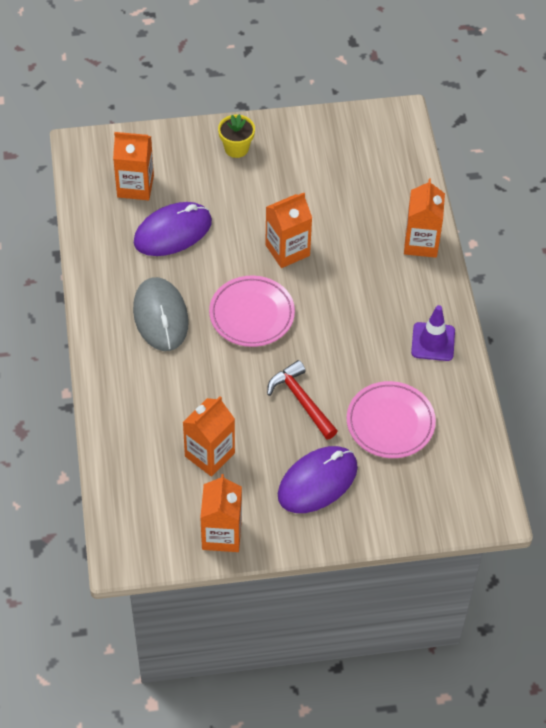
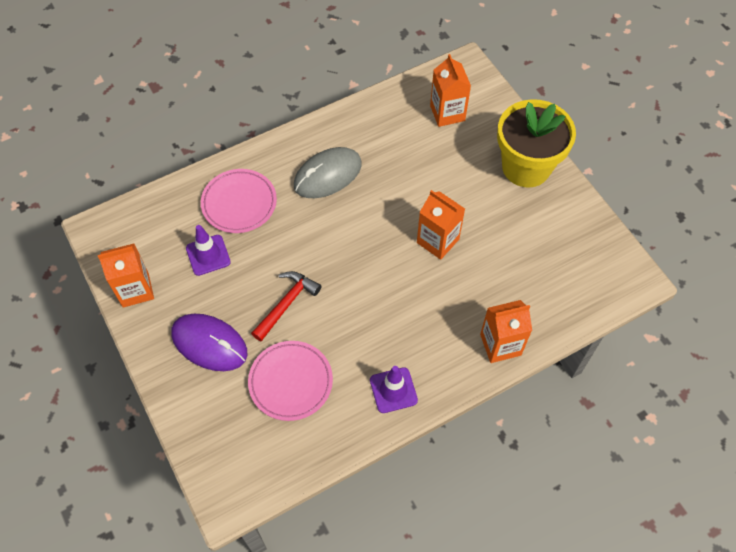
camera: 70 degrees right, 5 degrees up
purple mouse [134,202,212,256] -> none
orange carton [183,396,235,477] -> purple traffic cone [186,225,231,276]
pink plate [209,276,295,347] -> pink plate moved to [201,169,277,233]
yellow flower pot [218,114,255,158] -> yellow flower pot [497,99,576,187], size x2.17

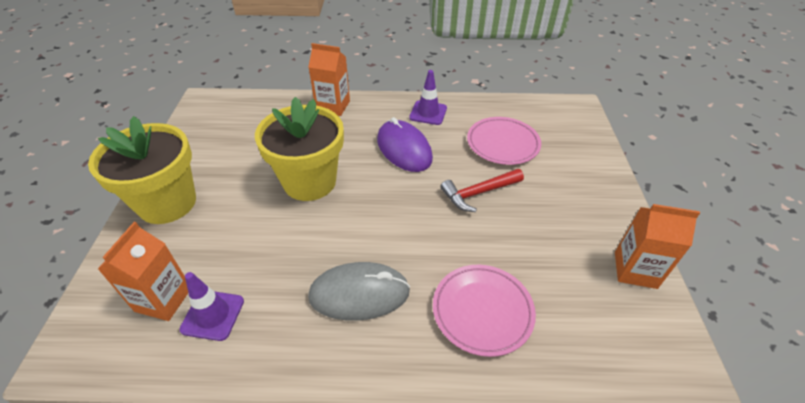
camera: 150 degrees left, 15 degrees down
purple mouse [172,314,247,371] -> purple mouse moved to [377,117,433,172]
purple traffic cone [186,225,231,276] -> purple traffic cone moved to [179,272,244,341]
orange carton [417,190,465,260] -> yellow flower pot [255,97,344,201]

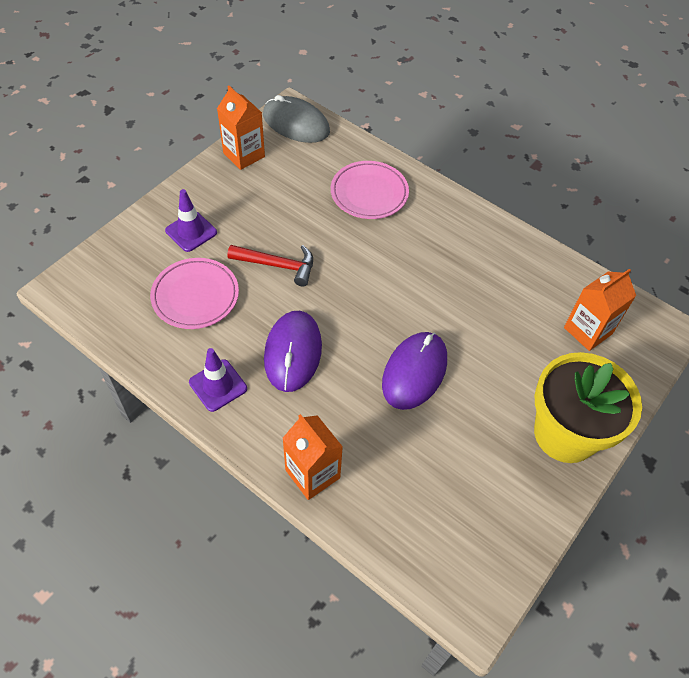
camera: 145 degrees left, 10 degrees up
purple traffic cone [179,272,244,341] -> purple traffic cone moved to [165,189,217,252]
yellow flower pot [255,97,344,201] -> purple mouse [382,332,447,410]
grey mouse [308,262,410,321] -> grey mouse moved to [263,95,330,143]

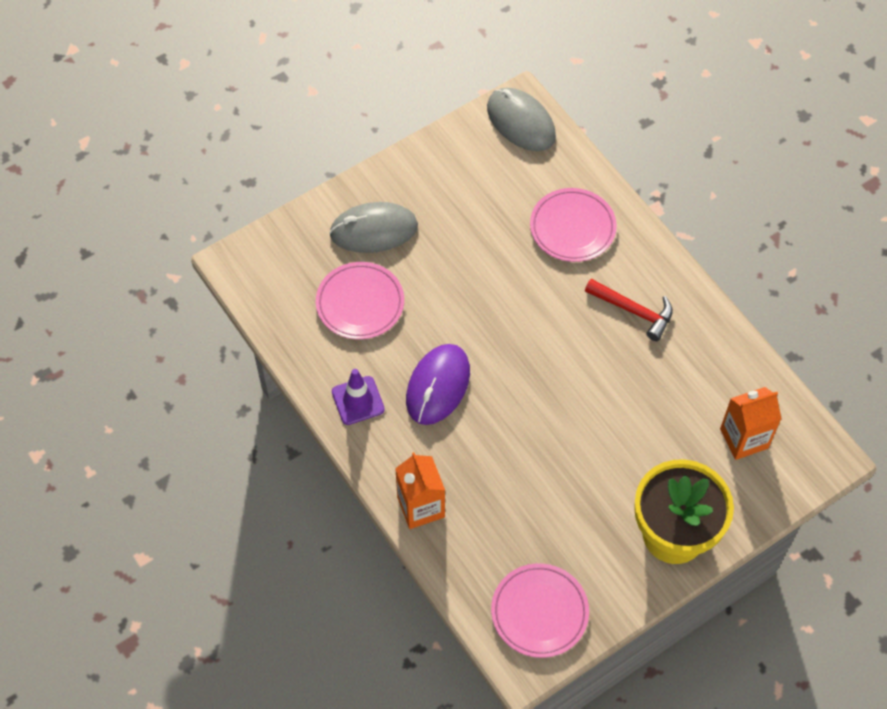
camera: 20 degrees right, 5 degrees up
purple traffic cone [165,189,217,252] -> grey mouse [329,202,418,253]
orange carton [217,86,265,170] -> none
red hammer [228,245,313,286] -> red hammer moved to [585,279,673,341]
purple mouse [382,332,447,410] -> none
none -> pink plate [491,563,589,658]

